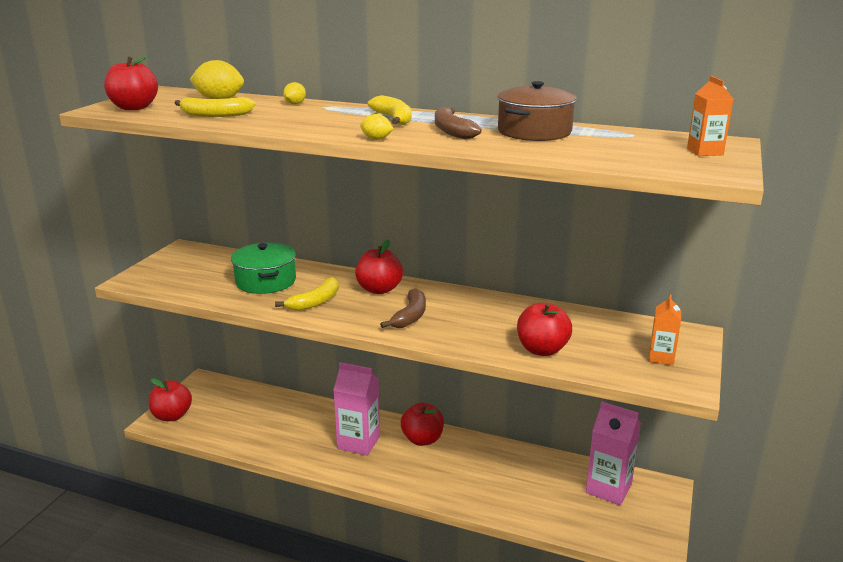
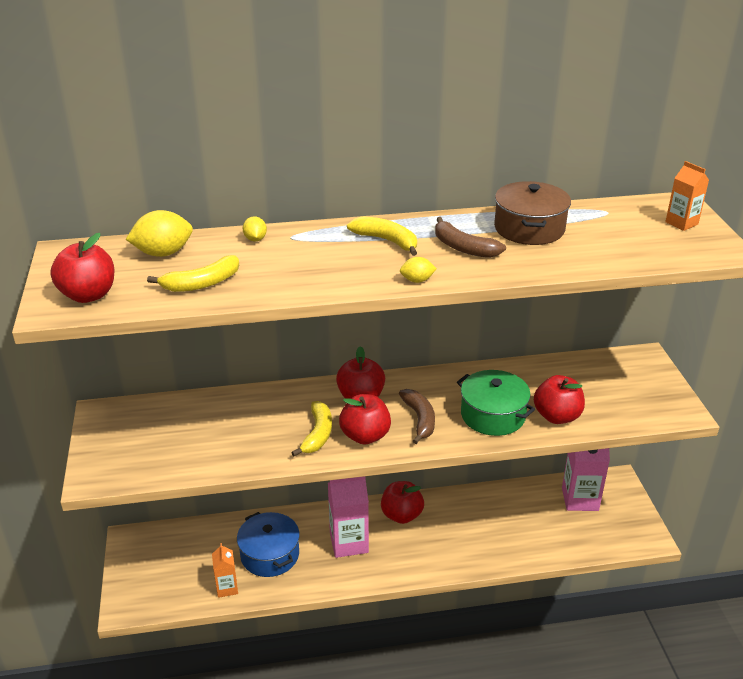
camera: 30 degrees left, 10 degrees up
red apple [149,378,192,421] -> red apple moved to [339,394,391,445]
green pot [231,243,296,294] -> green pot moved to [457,370,535,436]
orange carton [649,294,681,365] -> orange carton moved to [212,543,238,598]
none -> blue pot [237,512,300,577]

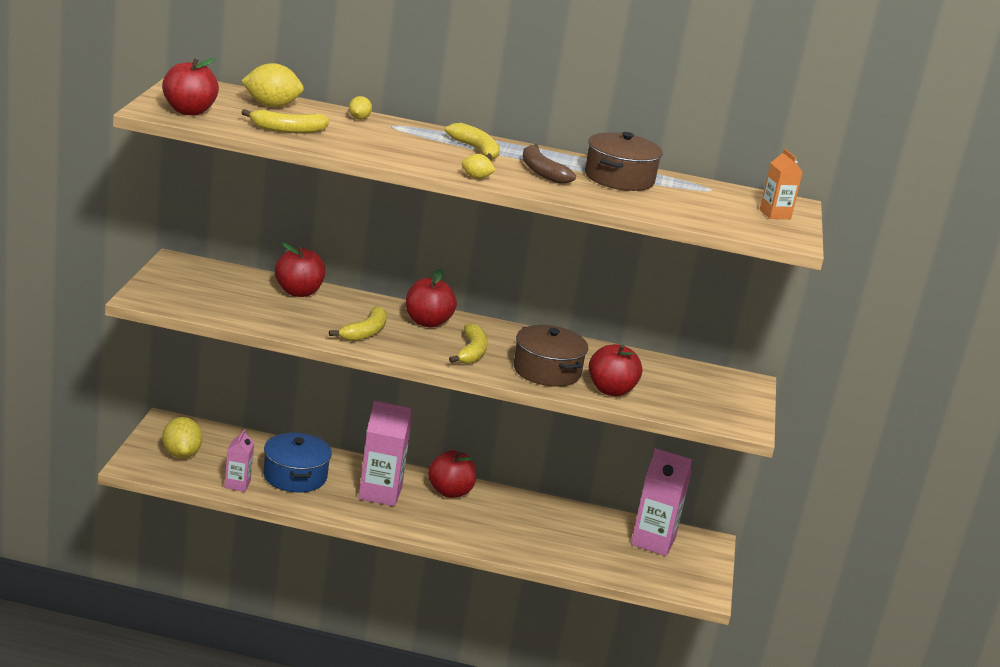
camera: 15 degrees right, 10 degrees down
orange carton [212,543,238,598] -> pink carton [224,429,254,492]
red apple [339,394,391,445] -> red apple moved to [275,243,326,297]
brown banana [399,389,435,444] -> yellow banana [449,323,488,364]
green pot [457,370,535,436] -> brown pot [513,325,588,387]
none -> yellow lemon [162,417,202,458]

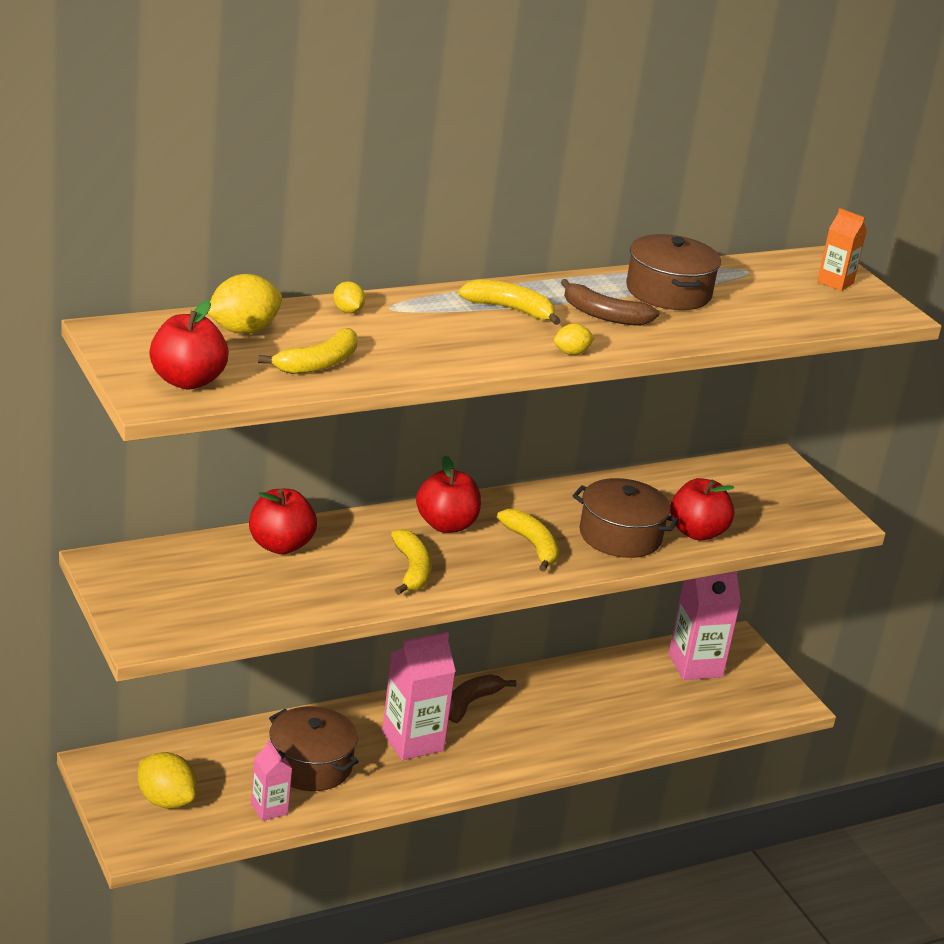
camera: 35 degrees left, 5 degrees up
blue pot [263,433,332,493] -> brown pot [269,706,359,791]
red apple [428,450,476,498] -> brown banana [449,674,516,723]

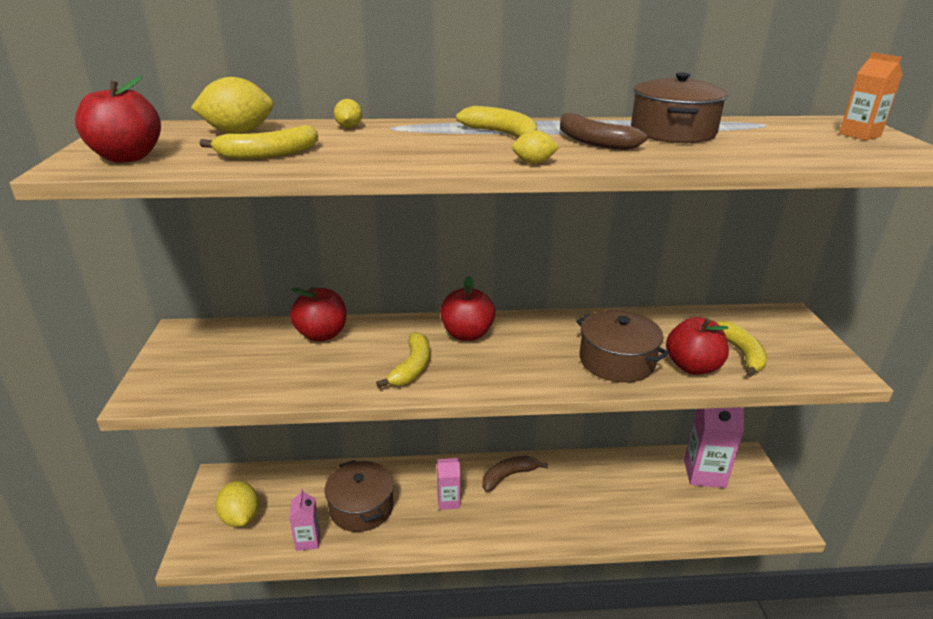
camera: 25 degrees right, 0 degrees up
pink carton [382,632,456,760] -> pink carton [437,458,460,510], size x0.57
yellow banana [497,509,559,572] -> yellow banana moved to [716,321,767,377]

